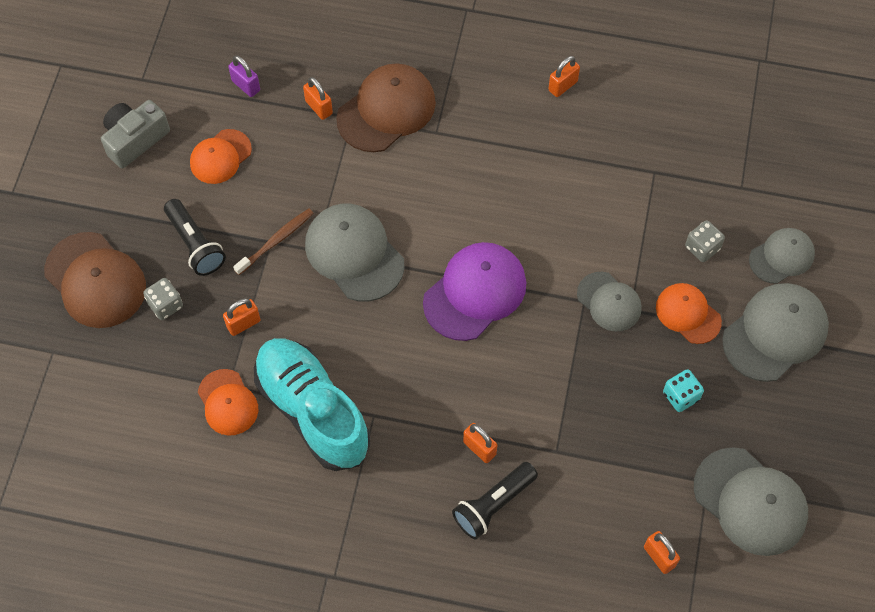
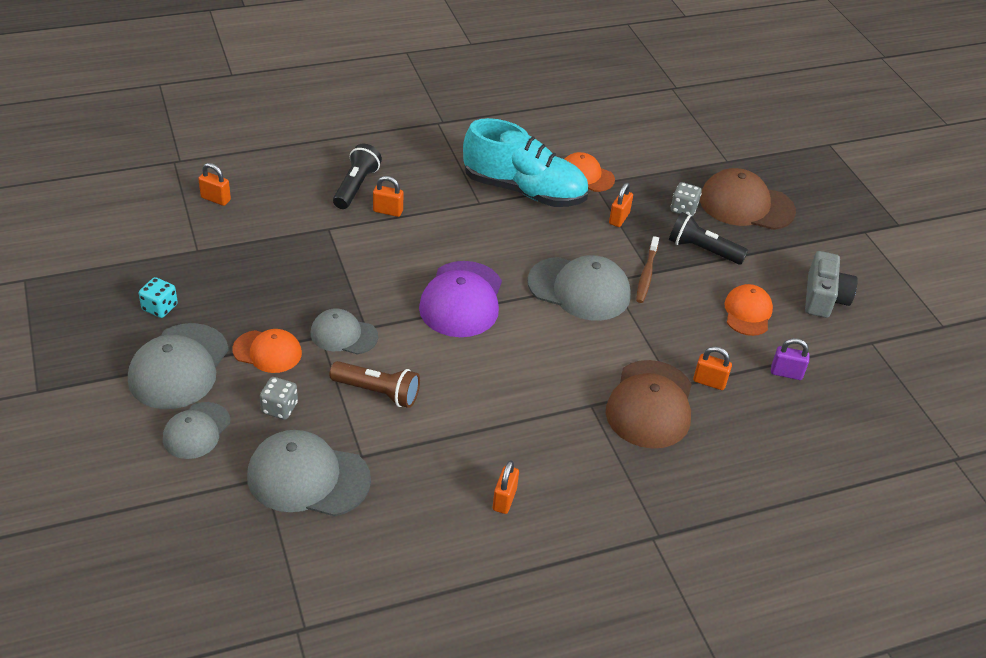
camera: 145 degrees right, 20 degrees down
turquoise dice [663,369,704,412] -> turquoise dice moved to [139,277,178,318]
grey cap [694,447,808,556] -> grey cap moved to [247,430,371,517]
none -> brown flashlight [329,361,420,408]

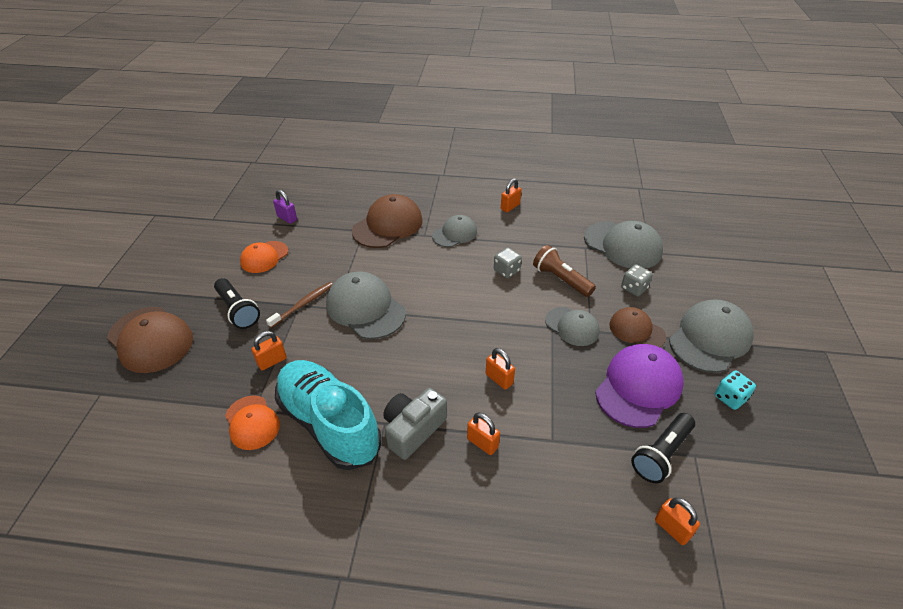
camera: 150 degrees left, 0 degrees up
grey cap [163,402,230,459] -> grey cap moved to [432,215,477,247]
orange cap [232,329,302,373] -> brown cap [609,307,666,348]
black flashlight [333,144,382,209] -> black flashlight moved to [631,413,695,483]
purple cap [419,261,502,337] -> purple cap moved to [595,344,683,428]
grey dice [671,182,702,216] -> grey dice moved to [494,248,522,278]
orange padlock [693,346,732,390] -> orange padlock moved to [486,348,515,390]
grey camera [805,251,858,318] -> grey camera moved to [383,388,447,460]

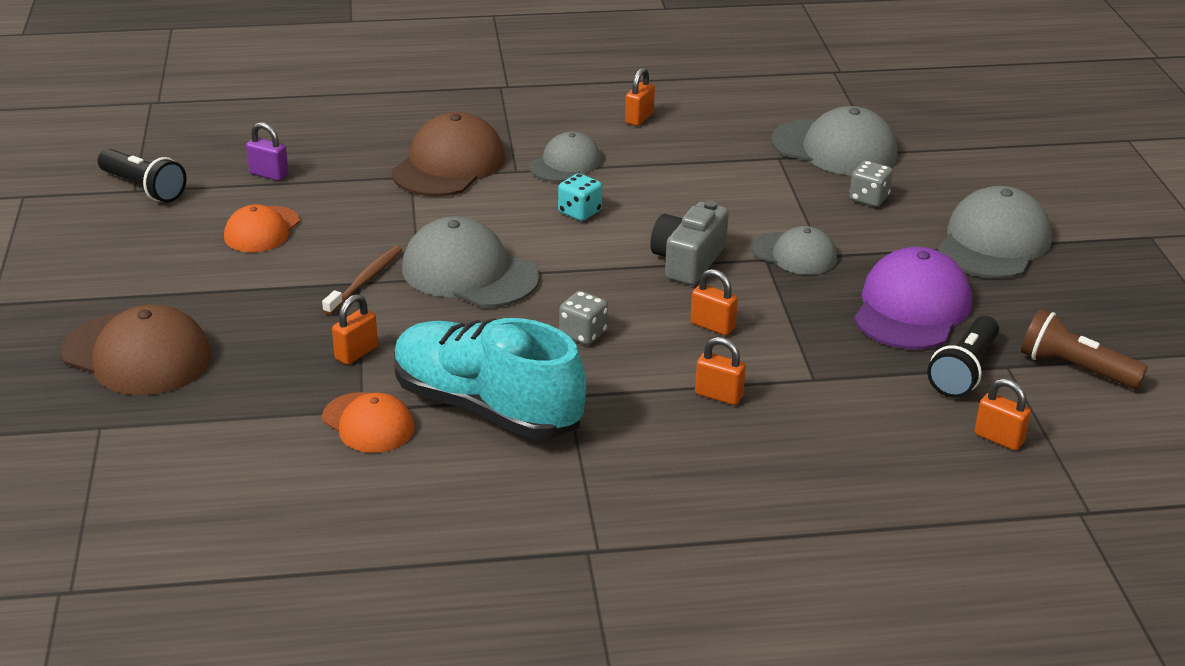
camera: 15 degrees left, 10 degrees down
black flashlight [214,278,260,329] -> black flashlight moved to [98,149,187,203]
grey camera [383,388,447,460] -> grey camera moved to [650,201,729,285]
grey dice [494,248,522,278] -> grey dice moved to [559,291,608,345]
brown flashlight [533,245,596,297] -> brown flashlight moved to [1021,309,1148,389]
brown cap [609,307,666,348] -> none
turquoise dice [715,371,756,410] -> turquoise dice moved to [558,173,602,221]

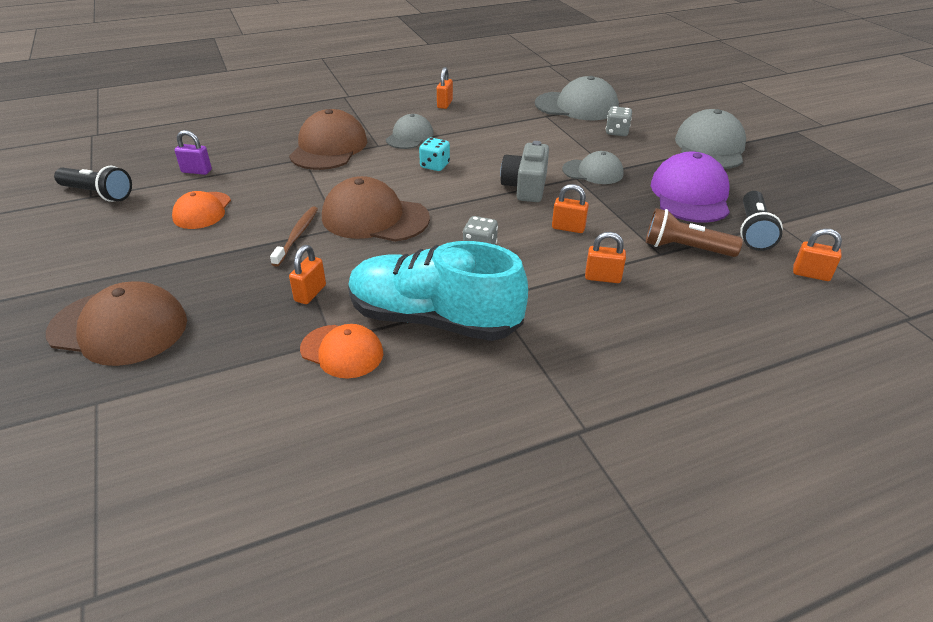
camera: 15 degrees left, 5 degrees up
grey cap [402,216,539,308] -> brown cap [322,176,430,242]
brown flashlight [1021,309,1148,389] -> brown flashlight moved to [646,208,743,257]

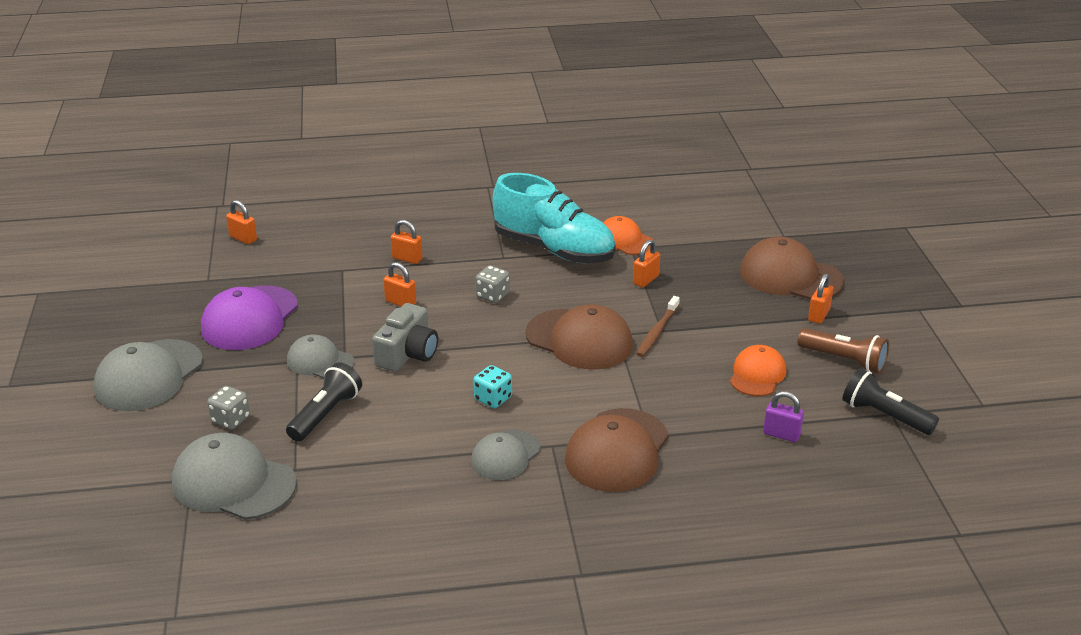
camera: 165 degrees left, 5 degrees down
orange padlock [437,67,453,109] -> orange padlock moved to [808,274,833,324]
brown flashlight [646,208,743,257] -> brown flashlight moved to [798,328,889,374]
black flashlight [740,191,783,251] -> black flashlight moved to [286,362,362,442]

